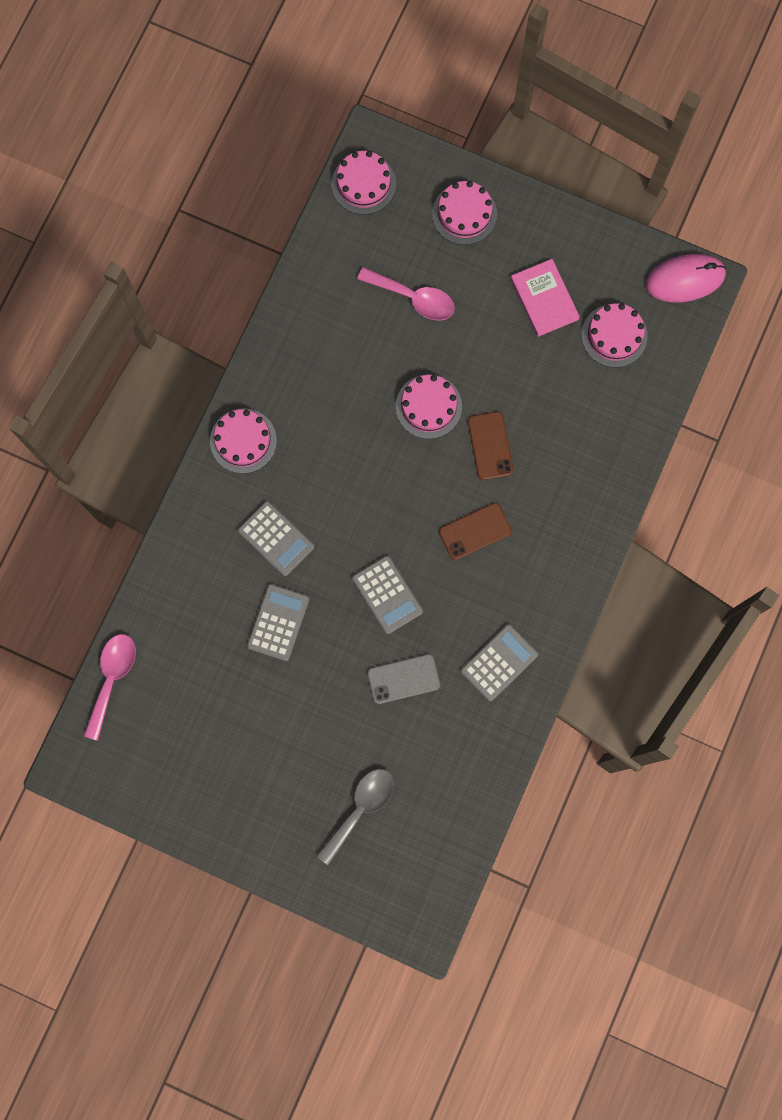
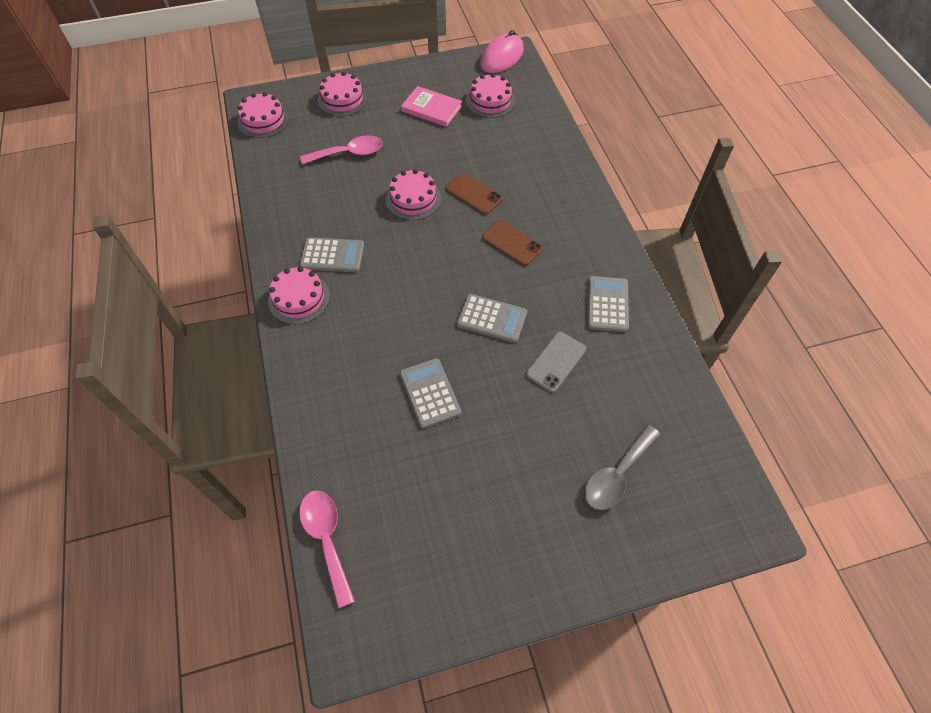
camera: 40 degrees left, 20 degrees down
grey calculator [238,501,314,576] -> grey calculator moved to [299,237,364,272]
grey spoon [316,769,394,865] -> grey spoon turned 135 degrees counterclockwise [585,425,660,510]
brown phone [439,503,512,560] -> brown phone turned 75 degrees counterclockwise [482,220,543,266]

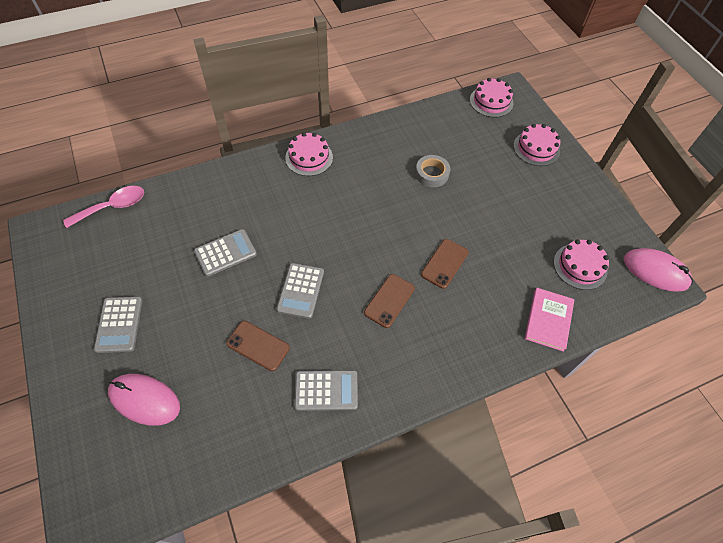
camera: 80 degrees right, 0 degrees up
grey calculator [299,237,364,272] -> grey calculator moved to [94,296,142,353]
pink spoon [300,135,383,164] -> none
pink cake [386,169,441,220] -> none
pink book [401,86,462,127] -> pink book moved to [525,288,575,352]
grey phone [526,332,586,392] -> brown phone [226,321,290,371]
grey spoon [585,425,660,510] -> pink mouse [108,374,180,426]
none -> grey tape [415,155,450,187]

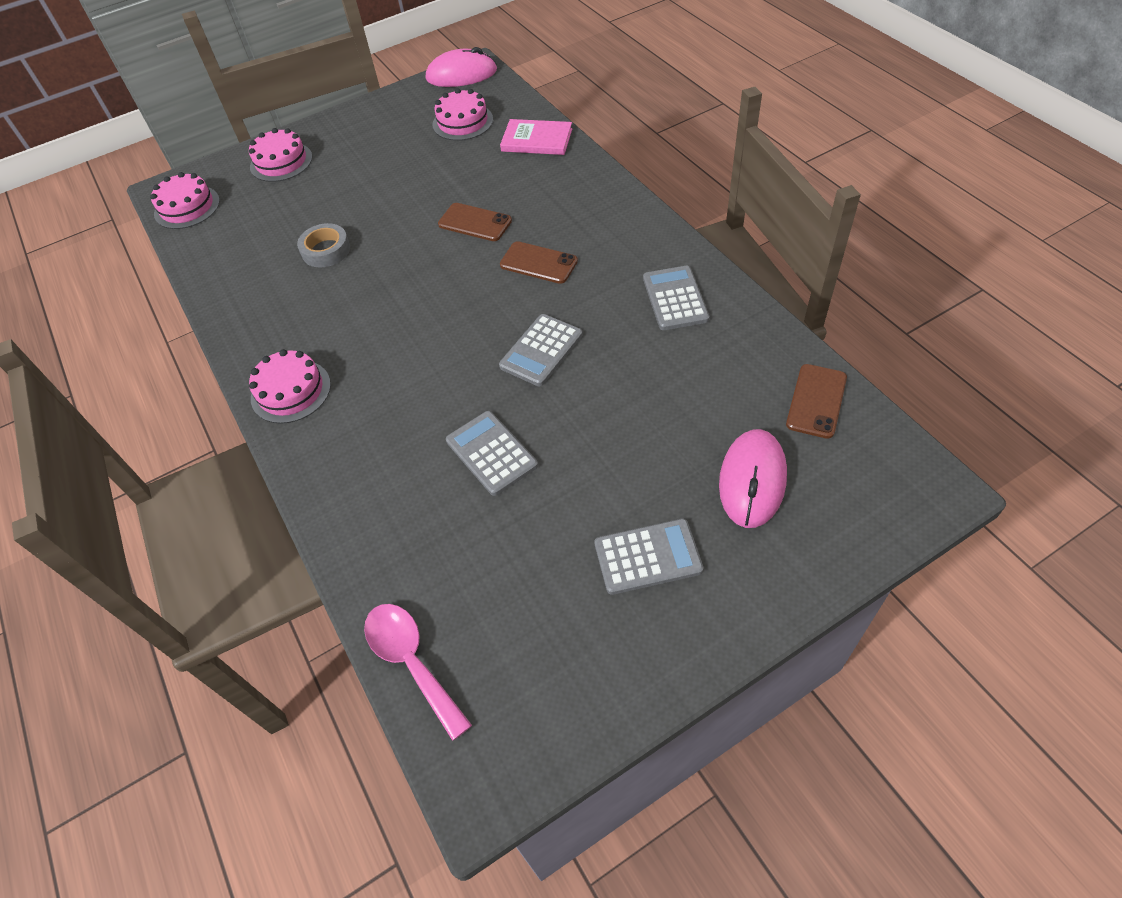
camera: 90 degrees left, 5 degrees down
brown phone [226,321,290,371] -> brown phone moved to [786,364,847,439]
grey calculator [276,263,324,319] -> grey calculator turned 120 degrees clockwise [499,314,583,386]
pink mouse [624,248,693,292] -> pink mouse turned 60 degrees clockwise [426,47,497,87]

